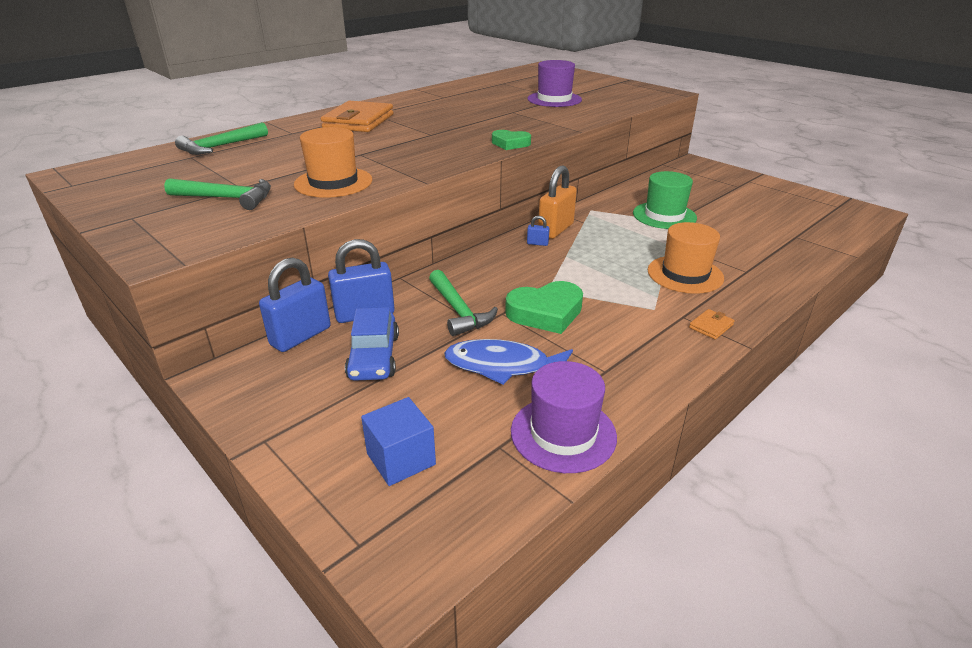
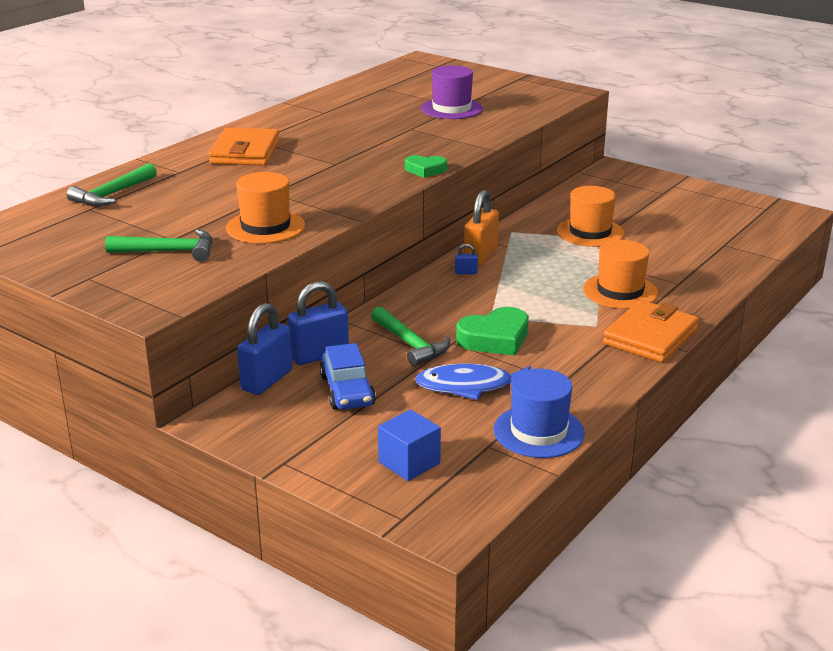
camera: 10 degrees left, 5 degrees down
purple hat [511,361,617,473] -> blue hat [494,368,585,458]
green hat [633,171,697,229] -> orange hat [557,186,624,247]
orange wallet [689,309,735,339] -> orange wallet [603,300,699,362], size x2.39

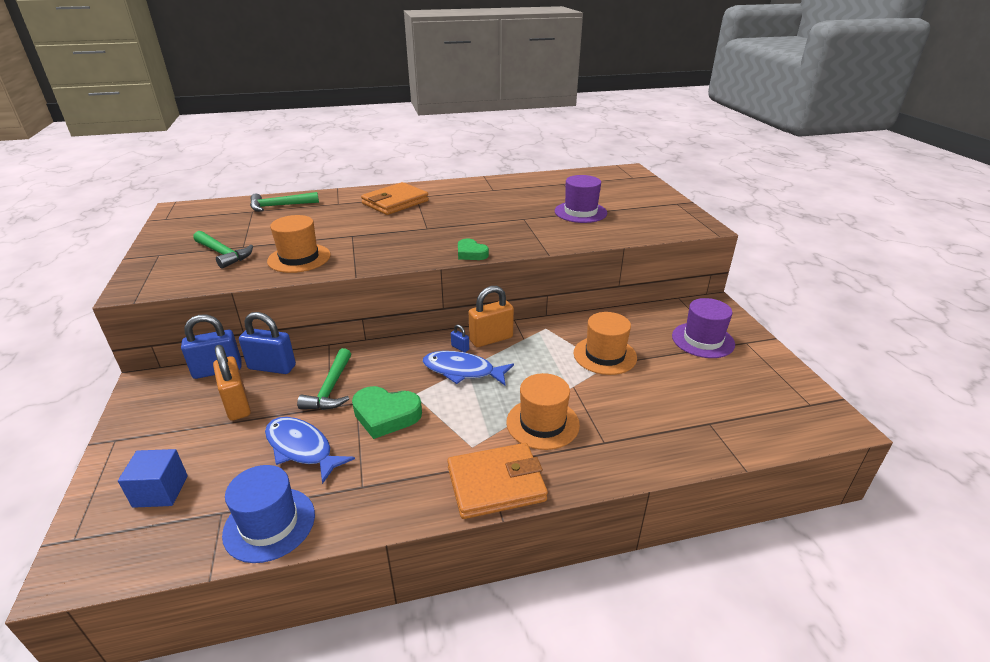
camera: 40 degrees right, 5 degrees up
blue car [320,343,376,410] -> orange padlock [213,345,251,421]
none -> blue fish [423,351,514,385]
none -> purple hat [672,298,735,358]

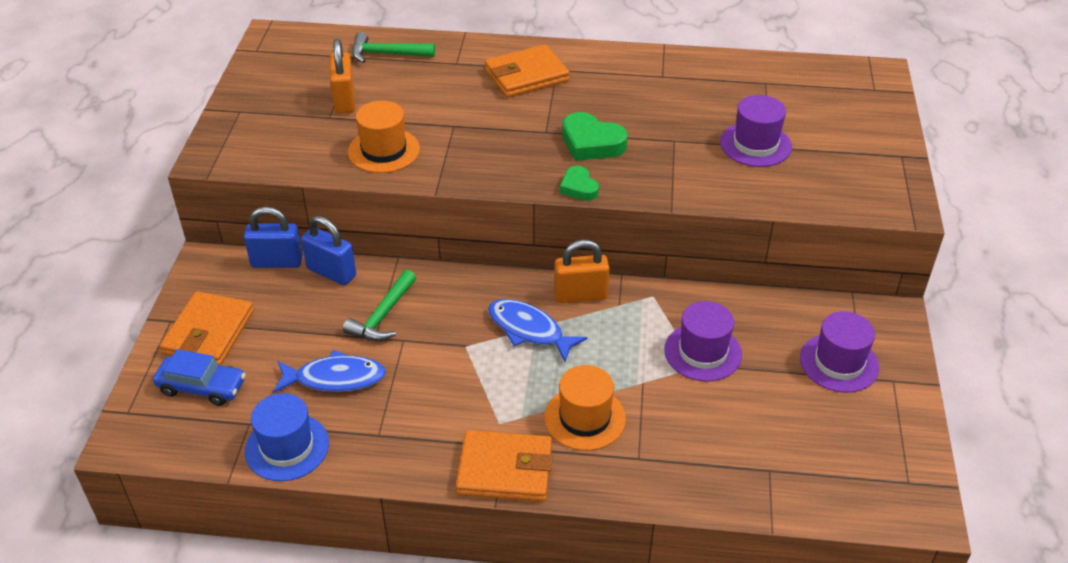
camera: 20 degrees right, 10 degrees up
blue cube [118,449,188,508] -> blue car [153,349,246,406]
green hammer [193,231,253,269] -> none
orange padlock [213,345,251,421] -> orange padlock moved to [330,39,355,114]
blue fish [265,417,355,484] -> blue fish turned 120 degrees clockwise [273,350,386,393]
green heart [352,386,422,439] -> green heart moved to [562,112,628,161]
blue padlock [451,325,469,352] -> none
orange hat [574,312,637,375] -> purple hat [664,301,742,382]
none -> orange wallet [160,291,254,365]

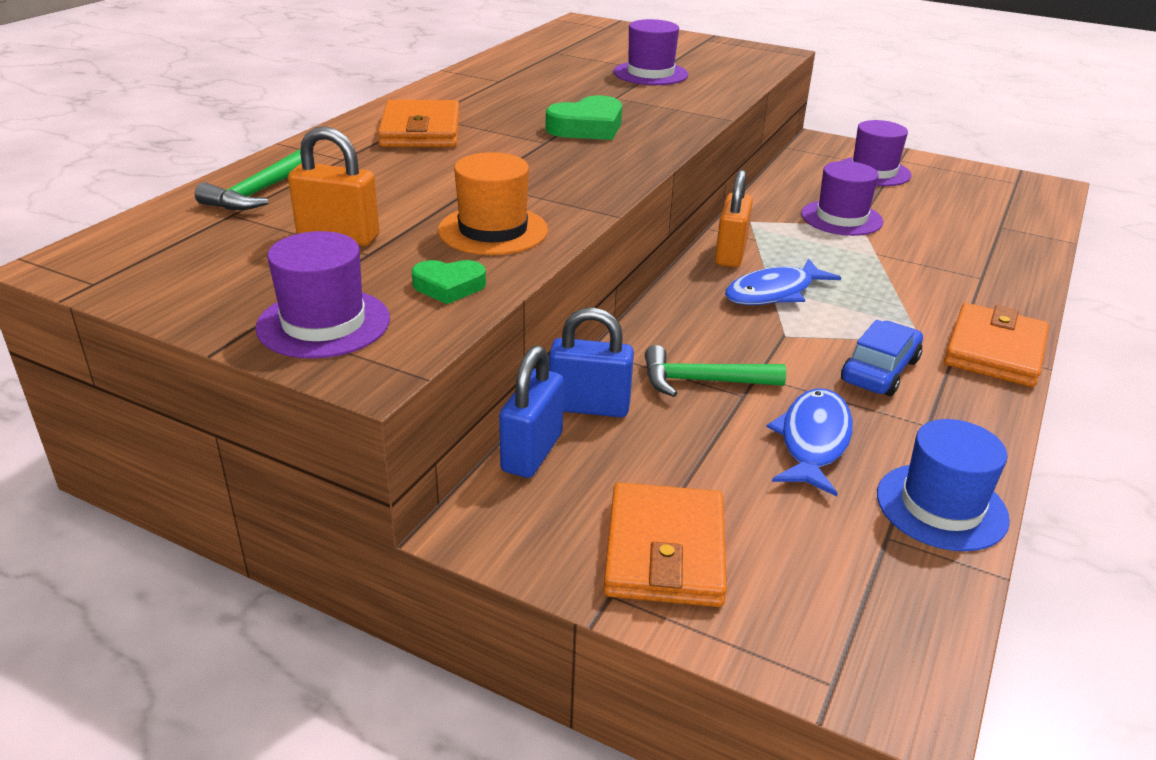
camera: 70 degrees left, 10 degrees down
blue car [153,349,246,406] -> blue car moved to [841,320,923,396]
orange wallet [160,291,254,365] -> orange wallet turned 60 degrees clockwise [603,482,727,607]
blue padlock [301,216,356,285] -> blue padlock turned 45 degrees clockwise [549,307,634,418]
green hammer [343,270,416,341] -> green hammer turned 135 degrees clockwise [645,345,786,397]
orange hat [544,365,626,451] -> none
green heart [560,166,599,201] -> green heart moved to [411,260,486,304]
none -> purple hat [255,231,390,359]

